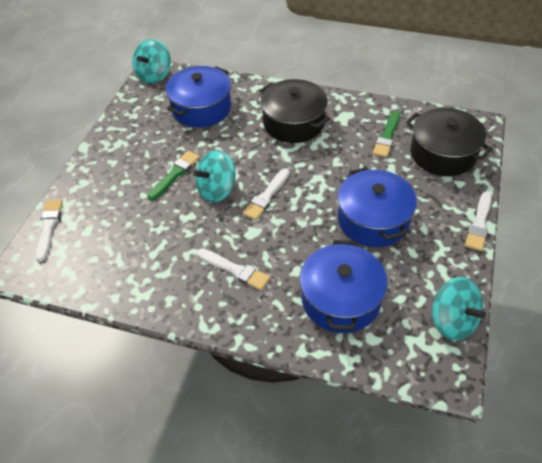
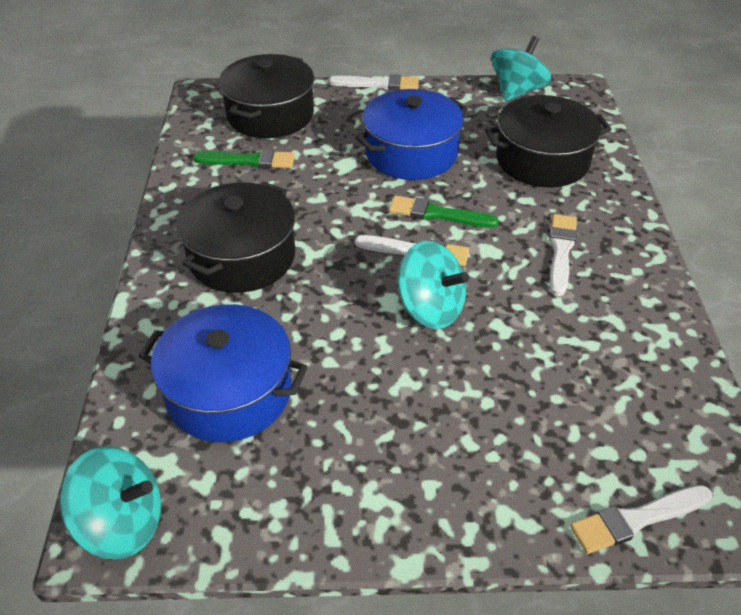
camera: 110 degrees left, 5 degrees down
green brush [148,151,200,200] -> green brush moved to [389,195,499,228]
blue pot [300,240,388,333] -> black pot [485,95,612,188]

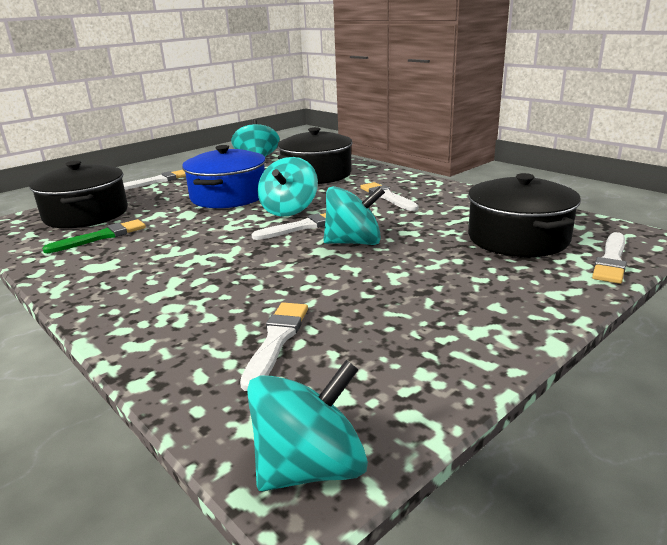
camera: 40 degrees left, 20 degrees down
blue pot [139,304,308,442] -> white brush [240,302,308,391]
black pot [177,182,295,293] -> black pot moved to [468,173,581,257]
green brush [389,195,499,228] -> turquoise spinning top [258,157,318,216]

